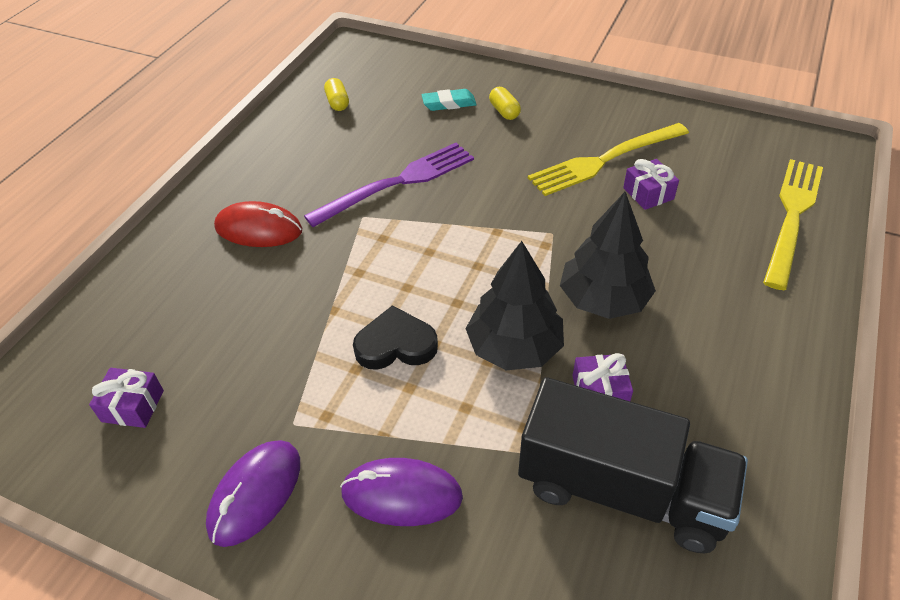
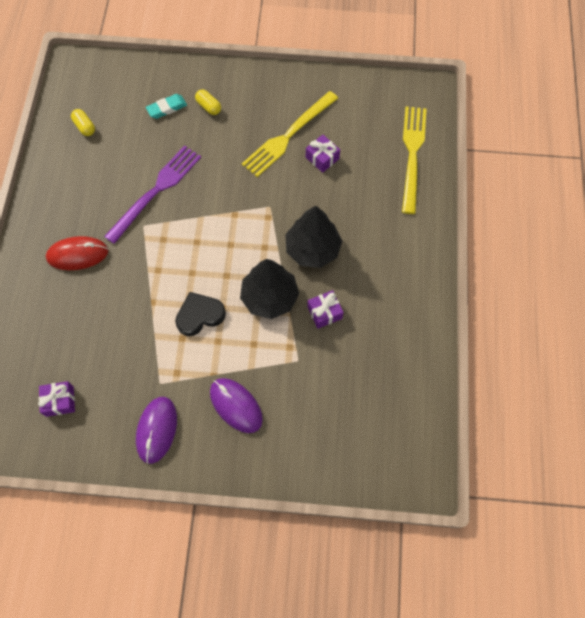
camera: 20 degrees left, 20 degrees up
purple mouse [340,458,463,526] -> purple mouse turned 60 degrees clockwise [210,378,263,433]
black truck [518,377,748,553] -> none

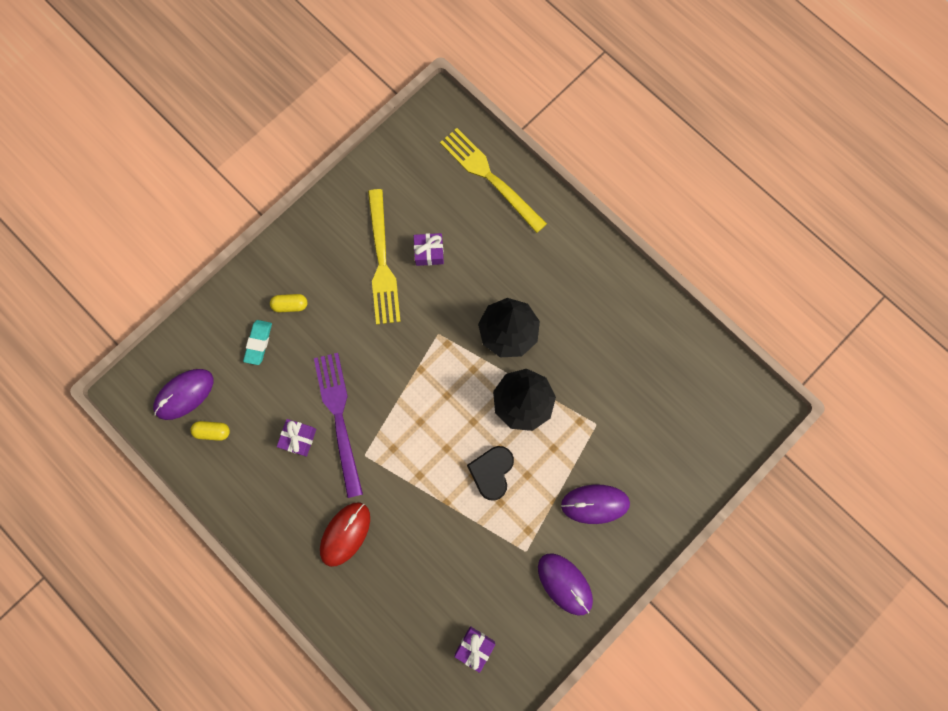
camera: 50 degrees left, 10 degrees up
purple gift [307,290,344,329] -> purple gift moved to [277,419,316,457]
none -> purple mouse [153,369,213,420]

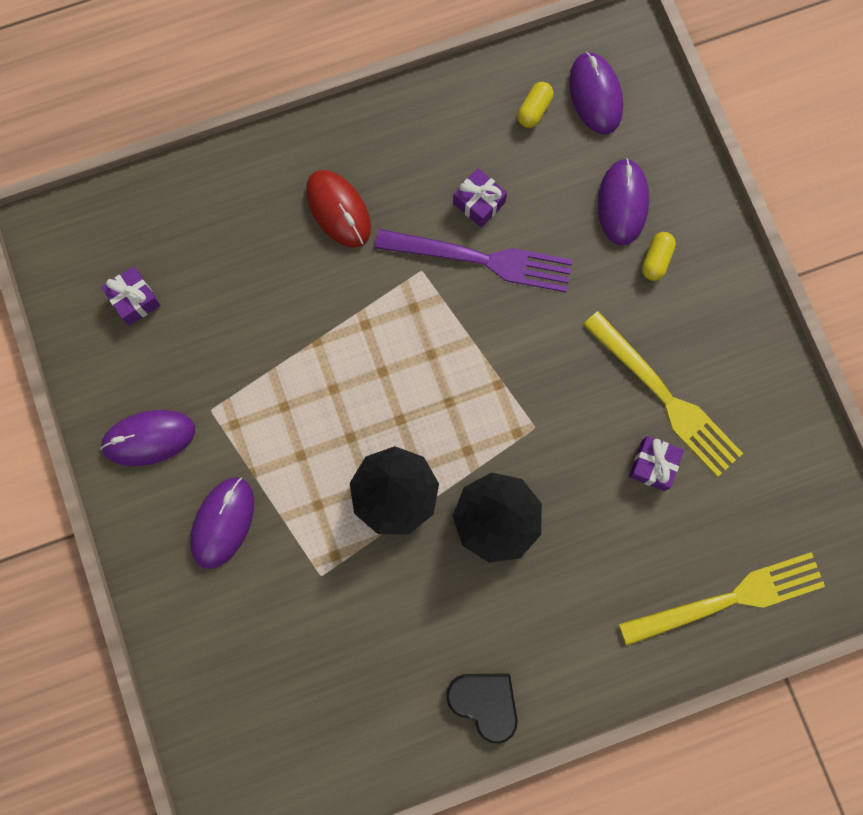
camera: 115 degrees right, 0 degrees up
turquoise eraser [243,320,272,365] -> purple mouse [598,158,649,246]
yellow fork [368,189,401,325] -> yellow fork turned 150 degrees counterclockwise [583,311,743,477]
black heart [467,446,514,501] -> black heart moved to [446,673,518,744]

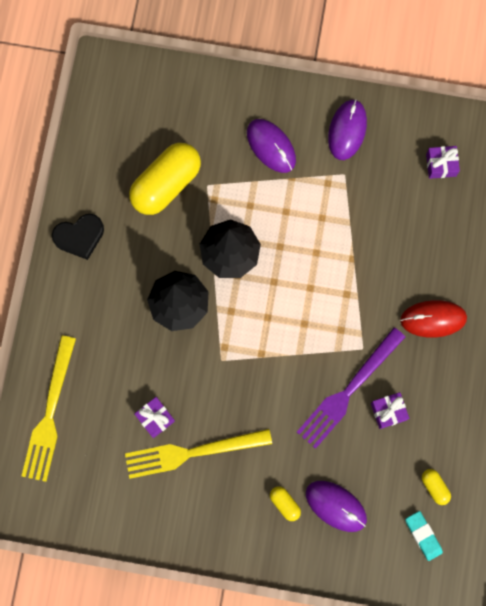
camera: 120 degrees right, 0 degrees up
purple mouse [569,52,623,134] -> turquoise eraser [405,511,443,561]
none -> yellow capsule [129,143,201,215]

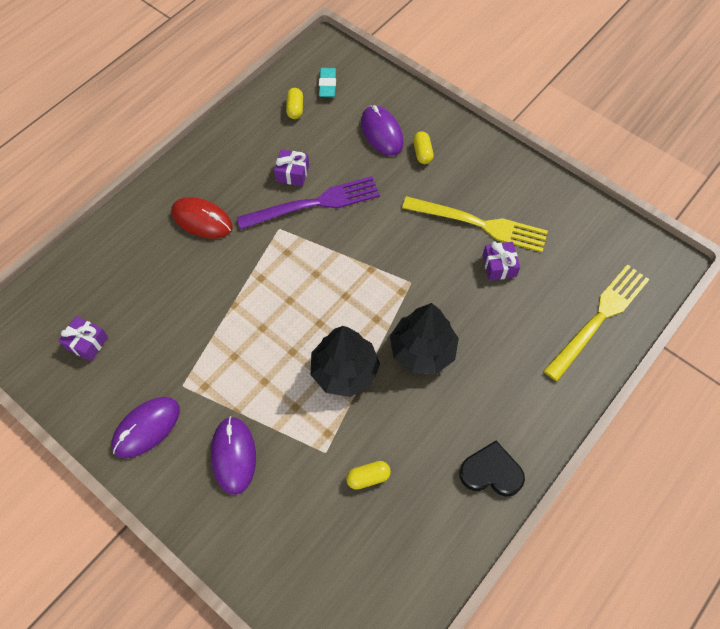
camera: 150 degrees left, 15 degrees down
yellow capsule [129,143,201,215] -> yellow capsule [346,461,391,490], size x0.43

